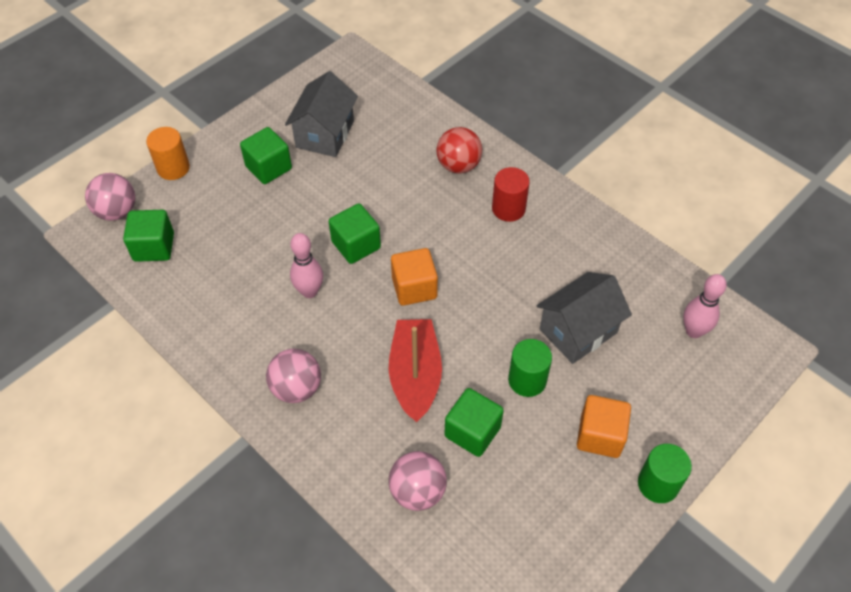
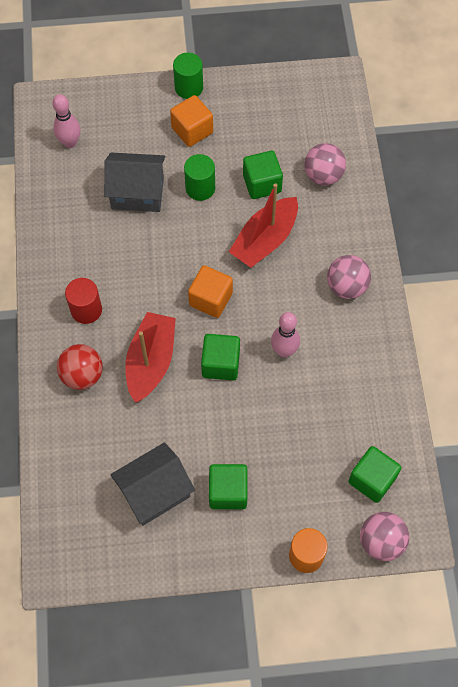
camera: 140 degrees left, 10 degrees up
none -> red boat [125,312,176,403]

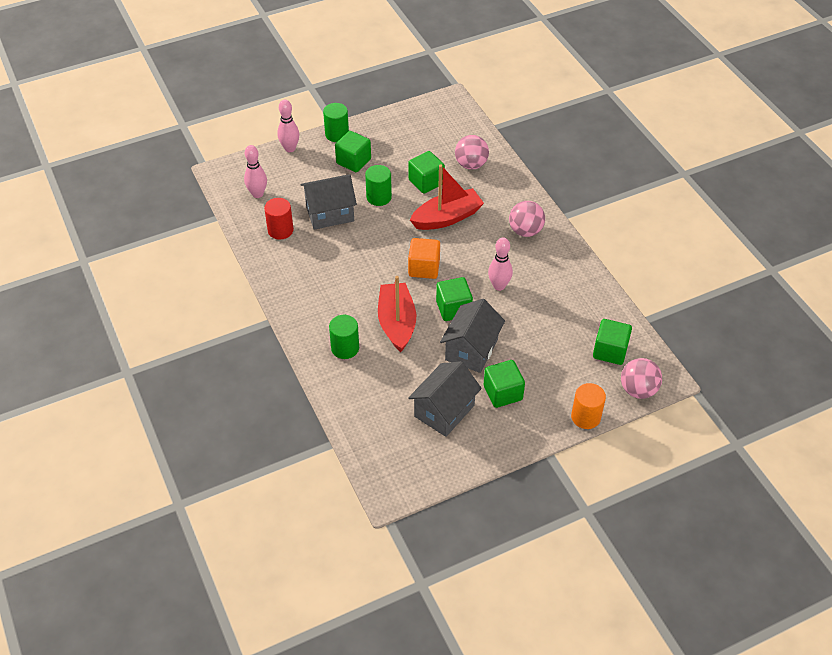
camera: 20 degrees left, 15 degrees down
red ball [57,344,103,390] -> green cylinder [329,315,359,359]
red cylinder [65,278,102,324] -> red cylinder moved to [264,198,294,240]
orange cube [170,95,213,147] -> green cube [335,131,371,172]
red boat [229,183,298,268] -> red boat turned 135 degrees counterclockwise [410,164,484,230]
none -> pink bowling pin [277,100,300,152]
none -> grey house [440,299,505,373]

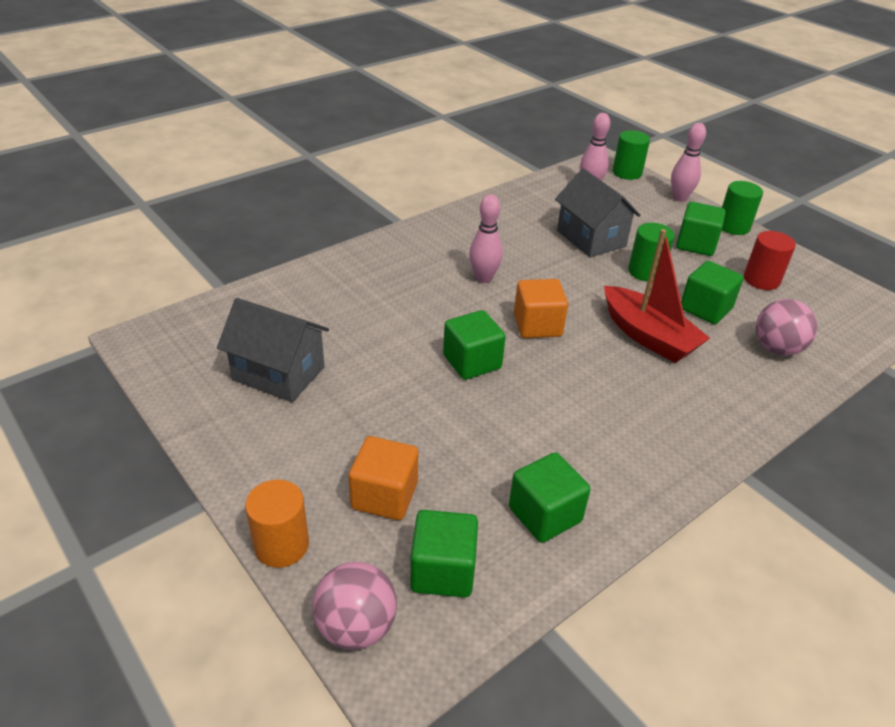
camera: 75 degrees right, 10 degrees down
red cylinder [264,198,294,240] -> red cylinder moved to [744,231,796,290]
green cylinder [329,315,359,359] -> green cylinder moved to [613,130,650,180]
red boat [378,276,416,352] -> none
grey house [440,299,505,373] -> none
green cube [484,360,525,408] -> green cube moved to [509,452,590,543]
pink bowling pin [488,237,513,291] -> pink bowling pin moved to [469,194,503,283]
pink ball [509,201,545,237] -> none
none -> orange cube [348,436,418,520]

